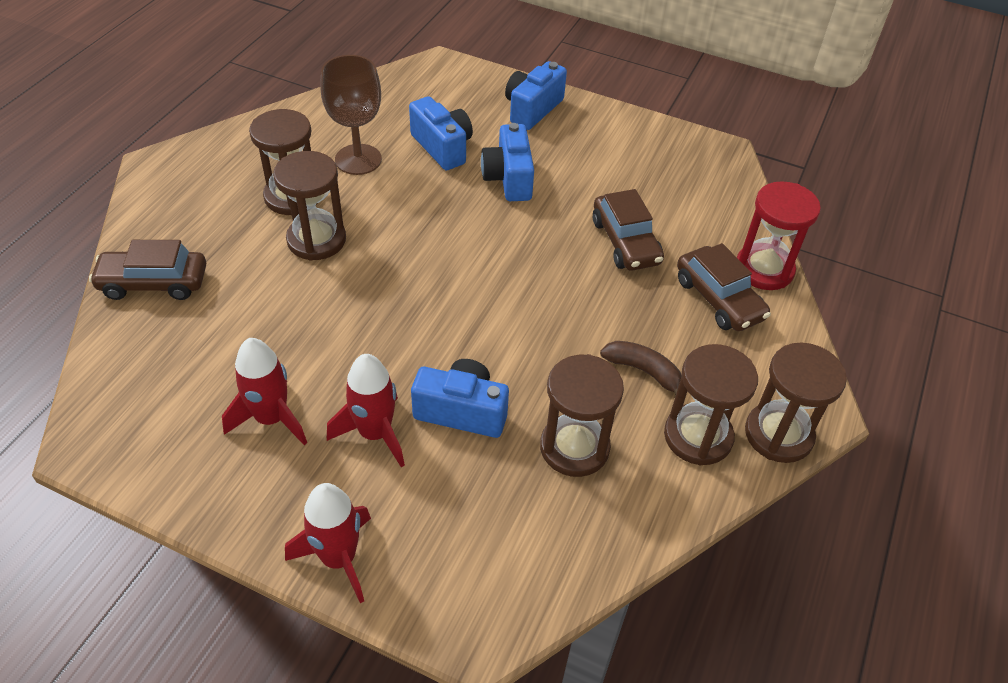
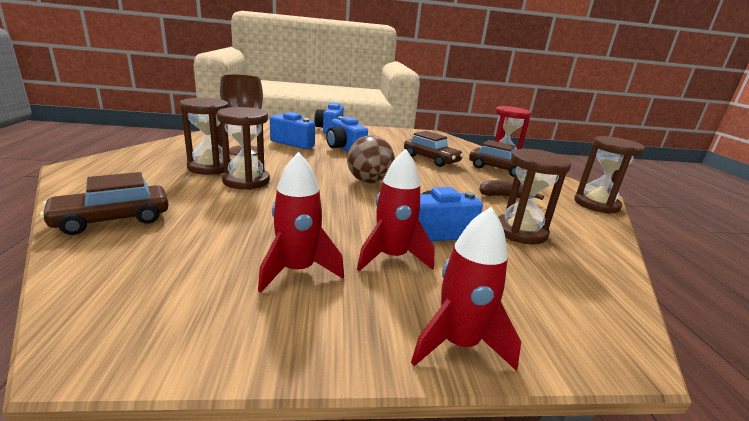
camera: 30 degrees left, 25 degrees down
brown hourglass [664,344,758,465] -> none
none -> brown ball [347,135,395,183]

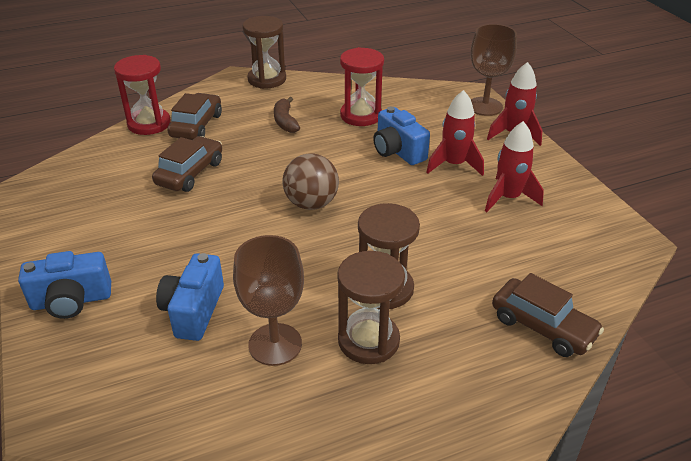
camera: 105 degrees left, 15 degrees up
blue camera [326,116,368,151] -> none
brown hourglass [498,148,572,245] -> red hourglass [340,47,384,126]
none -> brown goblet [471,24,517,116]

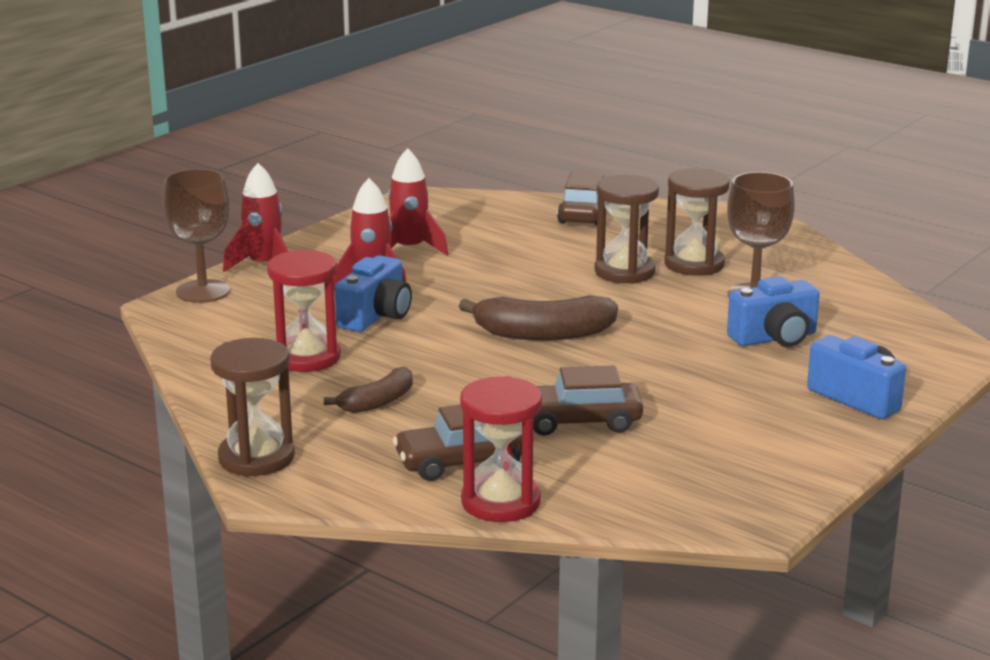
camera: 120 degrees left, 15 degrees down
brown ball [282,153,339,210] -> brown banana [459,295,618,341]

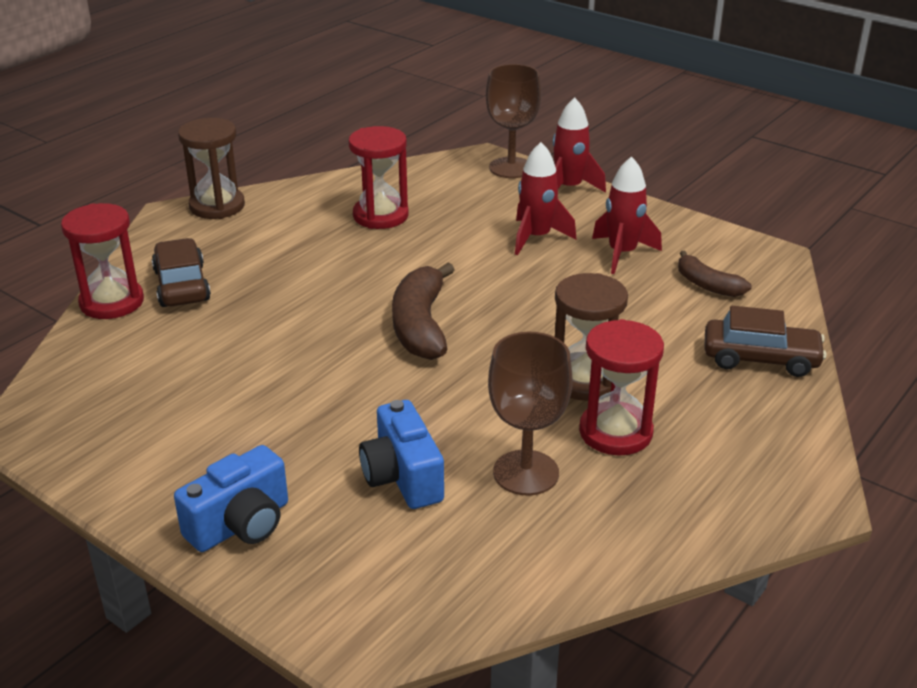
camera: 90 degrees right, 10 degrees up
brown banana [324,367,413,413] -> brown banana moved to [678,251,752,297]
blue camera [335,255,412,332] -> none
brown car [533,365,643,435] -> none
brown hourglass [664,168,730,276] -> red hourglass [579,319,664,455]

